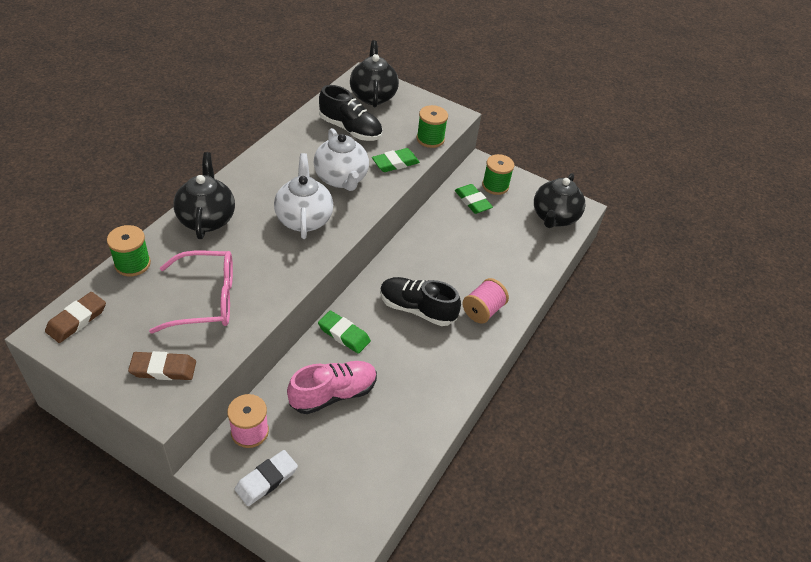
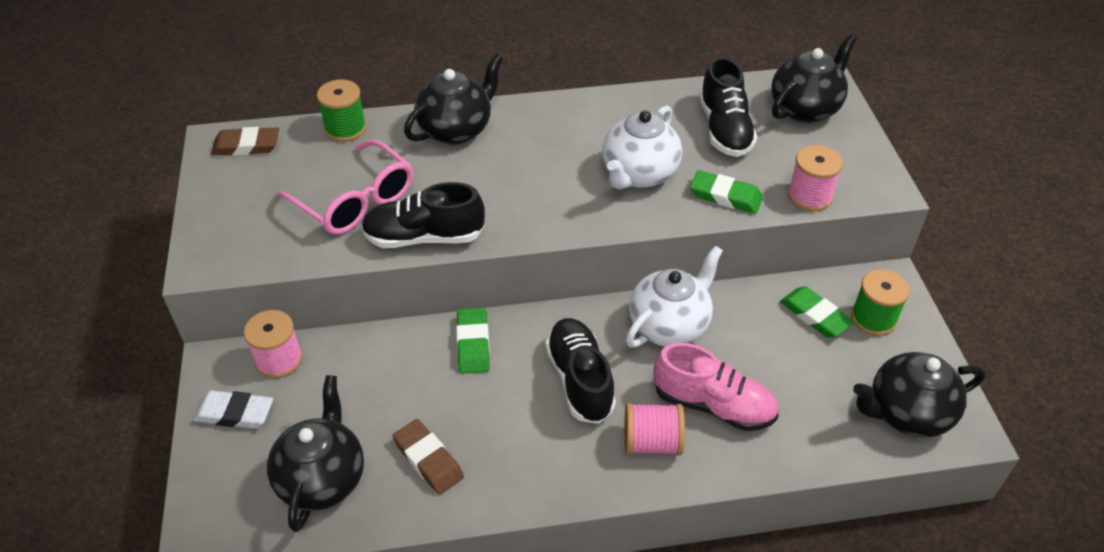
camera: 55 degrees right, 0 degrees up
brown eraser [128,351,196,380] -> brown eraser moved to [392,419,464,495]
white teapot [274,153,333,239] -> white teapot moved to [626,245,723,348]
pink shoe [287,361,377,414] -> pink shoe moved to [654,343,779,431]
green spool [417,105,448,148] -> pink spool [788,145,843,211]
green eraser [455,184,493,214] -> green eraser turned 60 degrees counterclockwise [780,286,854,338]
none -> black teapot [267,375,364,532]
none -> black shoe [361,182,485,248]

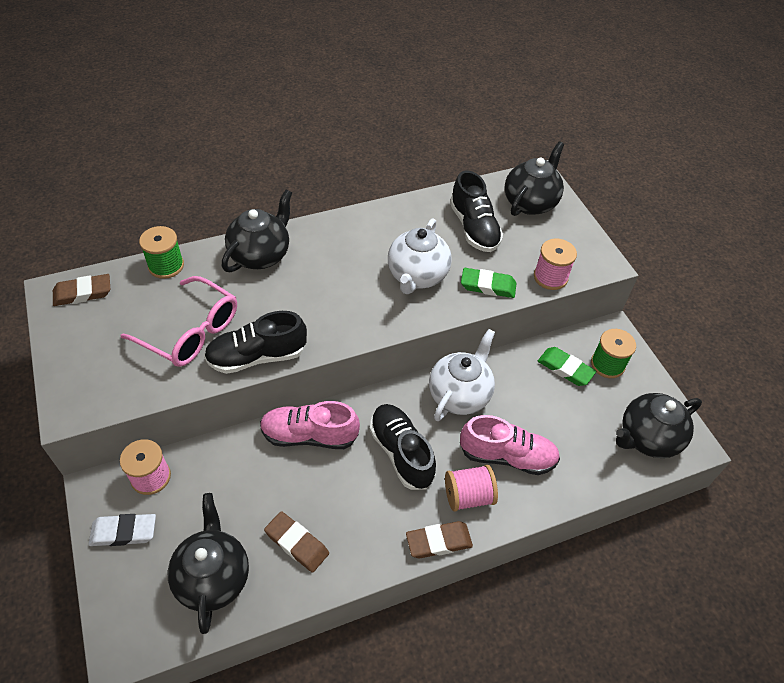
camera: 15 degrees left, 5 degrees up
green eraser [456,308,490,374] -> pink shoe [260,401,360,449]
none -> brown eraser [406,521,473,559]

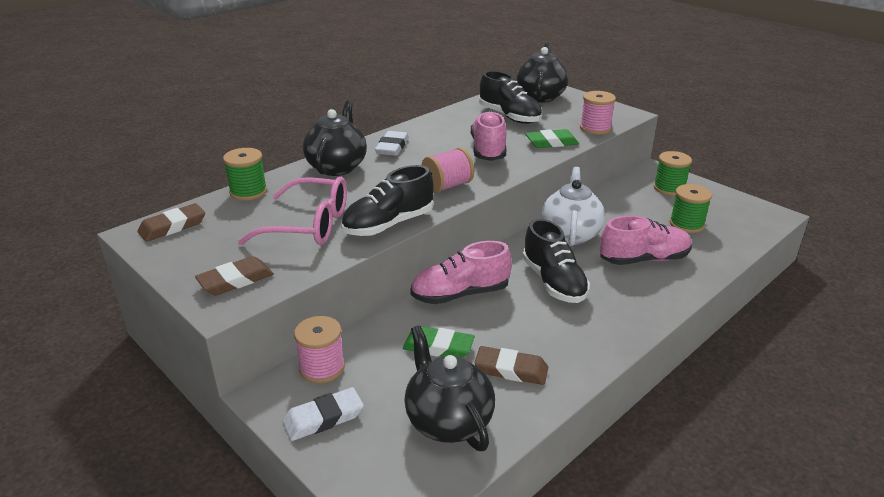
camera: 20 degrees left, 20 degrees down
black shoe [370,404,436,490] -> black shoe turned 150 degrees counterclockwise [522,219,590,303]
white teapot [388,218,452,294] -> pink shoe [471,111,506,161]
brown eraser [406,521,473,559] -> brown eraser moved to [195,256,274,295]
pink spool [445,465,498,512] -> pink spool moved to [422,147,474,193]
green eraser [538,347,596,386] -> green eraser moved to [403,326,475,358]
black teapot [616,393,702,458] -> none
none -> white eraser [375,131,409,156]
none -> green spool [669,184,712,233]

